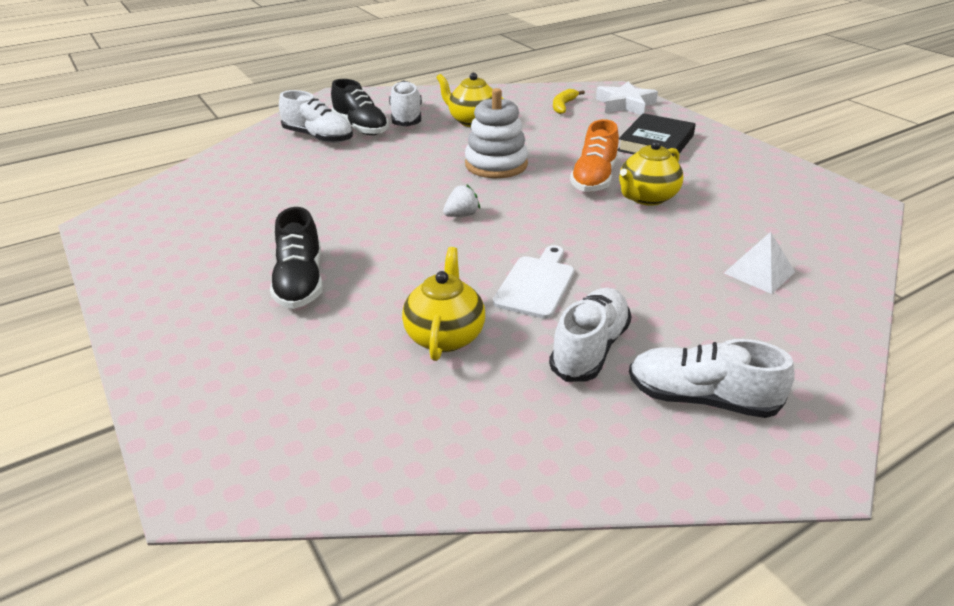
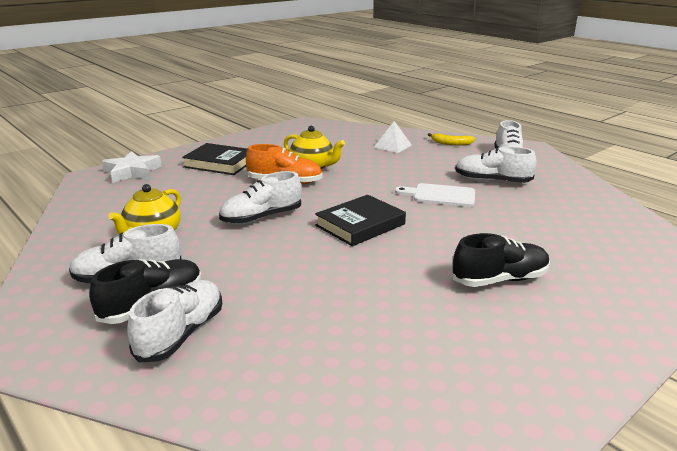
camera: 100 degrees left, 10 degrees down
yellow teapot [402,247,485,361] -> none
white strawberry [443,184,480,217] -> black book [315,195,406,246]
white stacking toy [465,88,528,178] -> white shoe [219,171,302,224]
yellow banana [553,89,585,114] -> yellow banana moved to [428,133,475,146]

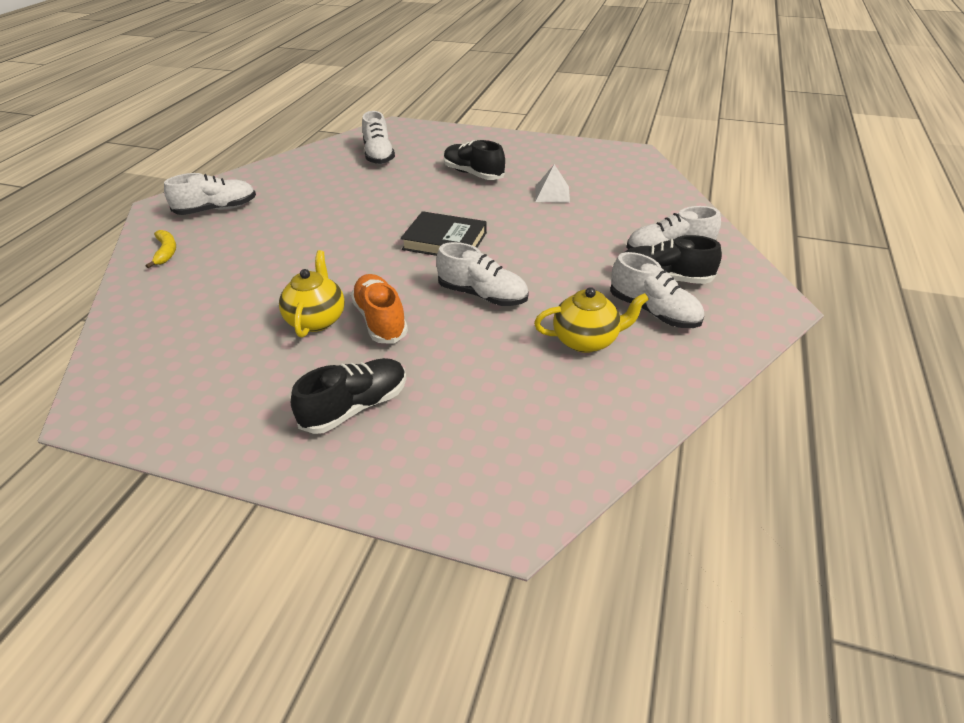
camera: 120 degrees left, 15 degrees up
white star [102,151,162,183] -> none
black book [182,143,248,175] -> black shoe [291,358,406,434]
white pyramid [374,121,412,153] -> white pyramid moved to [535,164,570,203]
white cutting board [395,183,475,207] -> none
white shoe [455,146,537,183] -> white shoe moved to [362,111,395,164]

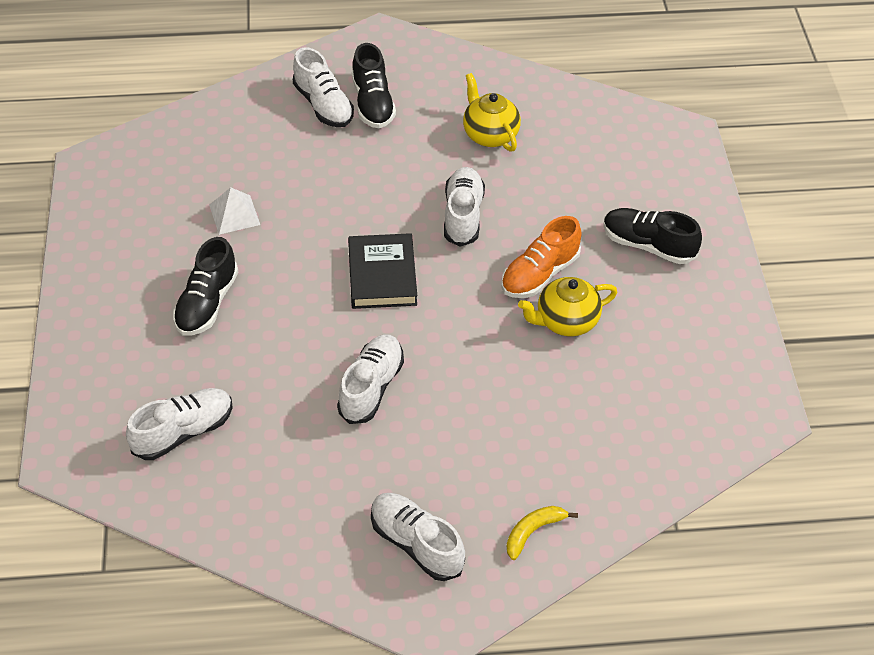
camera: 115 degrees left, 10 degrees up
white shoe [610,252,704,328] -> white shoe moved to [337,334,404,424]

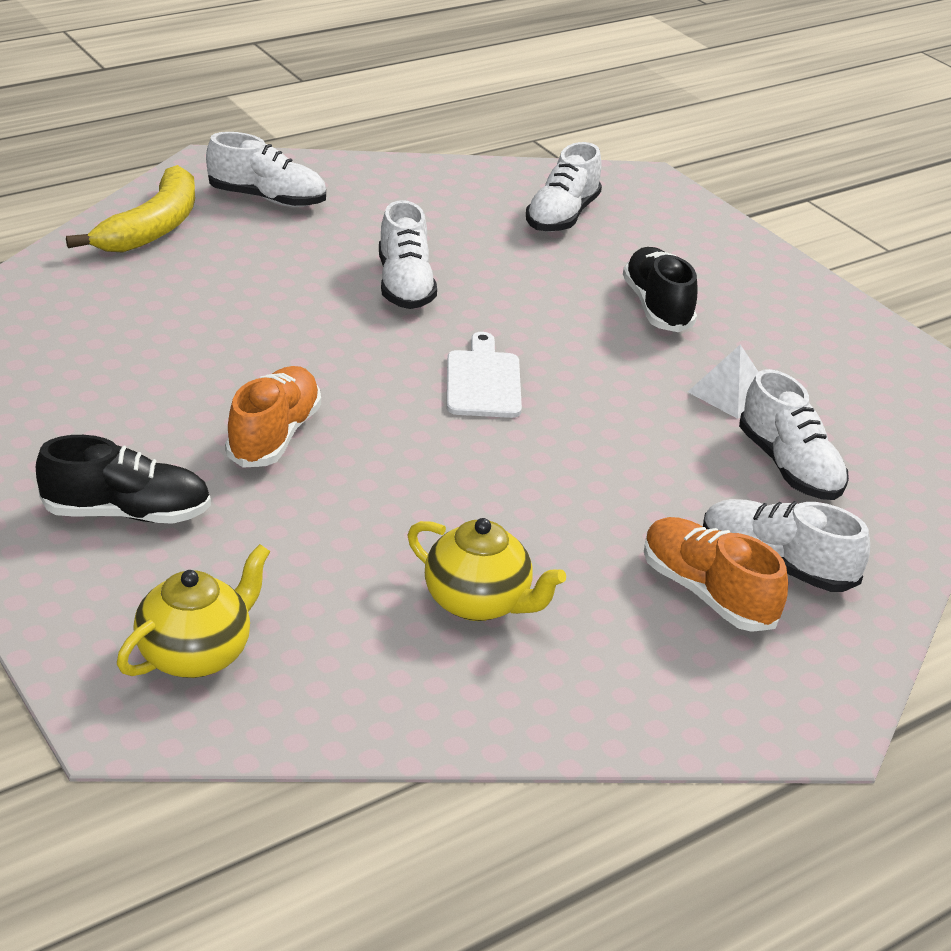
camera: 150 degrees right, 15 degrees down
black book [348,233,417,309] -> white cutting board [447,332,522,418]
black shoe [352,43,396,128] -> orange shoe [644,517,788,632]
white shoe [444,167,485,247] -> white shoe moved to [739,369,849,500]
yellow banana [507,506,578,560] -> yellow banana [66,165,195,252], size x1.92
yellow teapot [518,277,617,336] -> yellow teapot moved to [117,544,270,678]

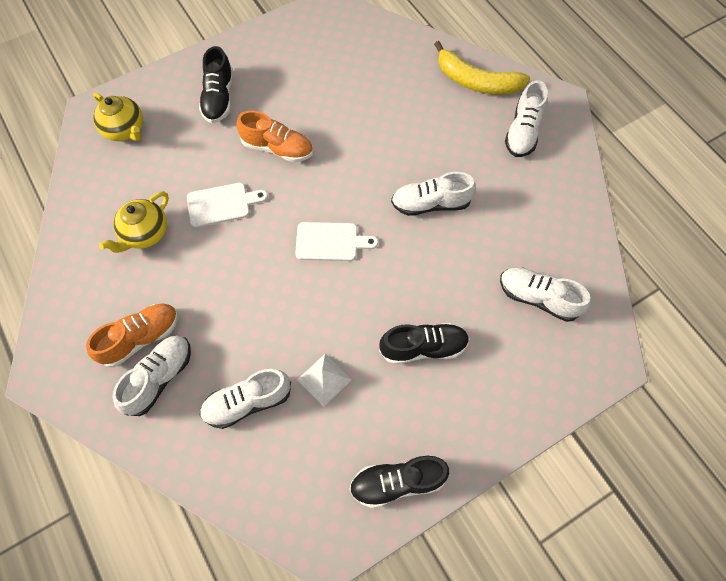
camera: 95 degrees right, 30 degrees up
none -> white cutting board [187,183,268,227]
none -> black shoe [349,456,449,508]

